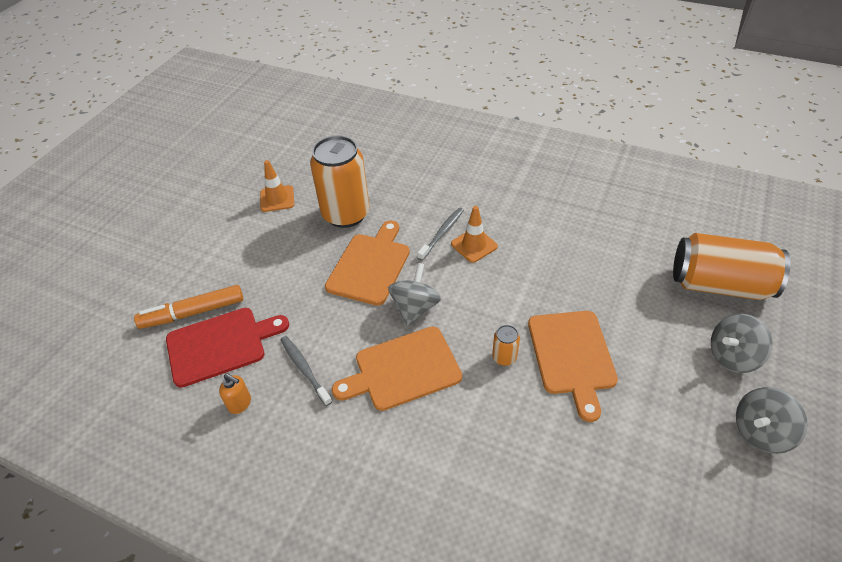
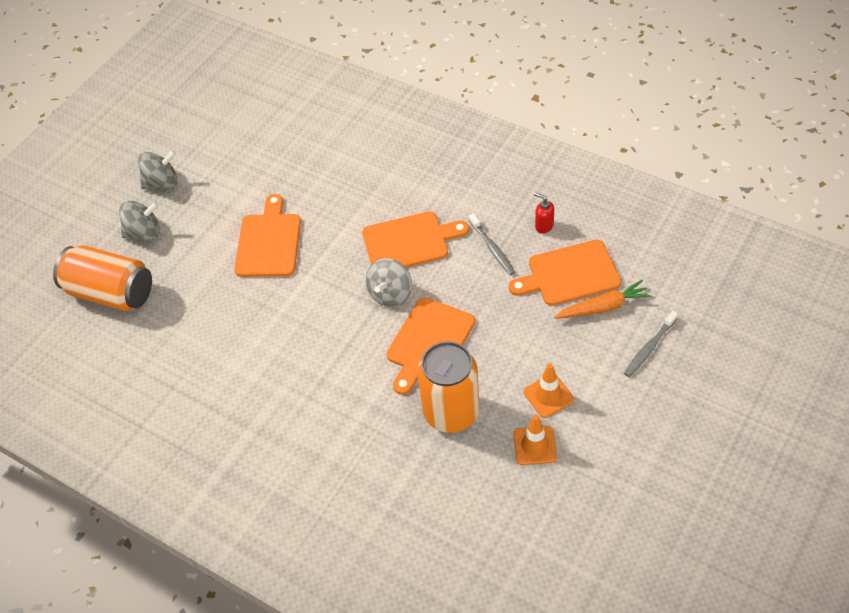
camera: 170 degrees left, 5 degrees up
orange marker [134,285,243,329] -> orange carrot [554,280,652,319]
red cutting board [166,308,289,388] -> orange cutting board [509,240,621,306]
orange soap dispenser [219,374,251,414] -> red soap dispenser [534,192,554,234]
grey toothbrush [417,208,464,261] -> grey toothbrush moved to [624,311,678,377]
orange traffic cone [451,206,498,263] -> orange traffic cone moved to [524,364,574,418]
orange can [492,325,520,366] -> none

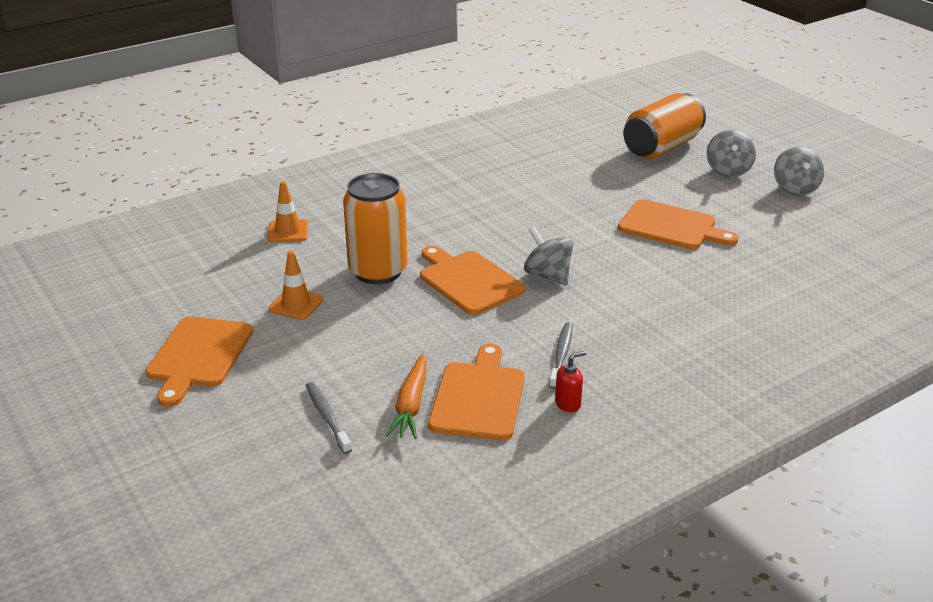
camera: 110 degrees right, 20 degrees down
orange cutting board [362,211,469,268] -> orange cutting board moved to [146,316,253,407]
grey toothbrush [469,213,515,275] -> grey toothbrush turned 105 degrees clockwise [549,322,573,389]
orange traffic cone [524,364,574,418] -> orange traffic cone moved to [267,181,308,243]

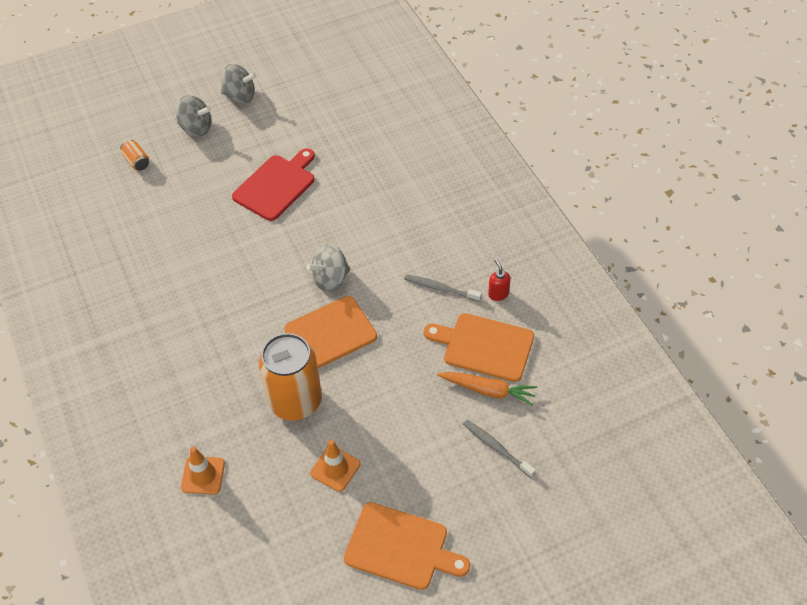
camera: 80 degrees left, 20 degrees up
grey toothbrush [306,382,352,454] -> grey toothbrush turned 60 degrees clockwise [463,420,536,478]
orange cutting board [618,199,739,249] -> red cutting board [232,148,315,221]
orange can [623,93,706,159] -> orange can [120,140,149,170], size x0.41

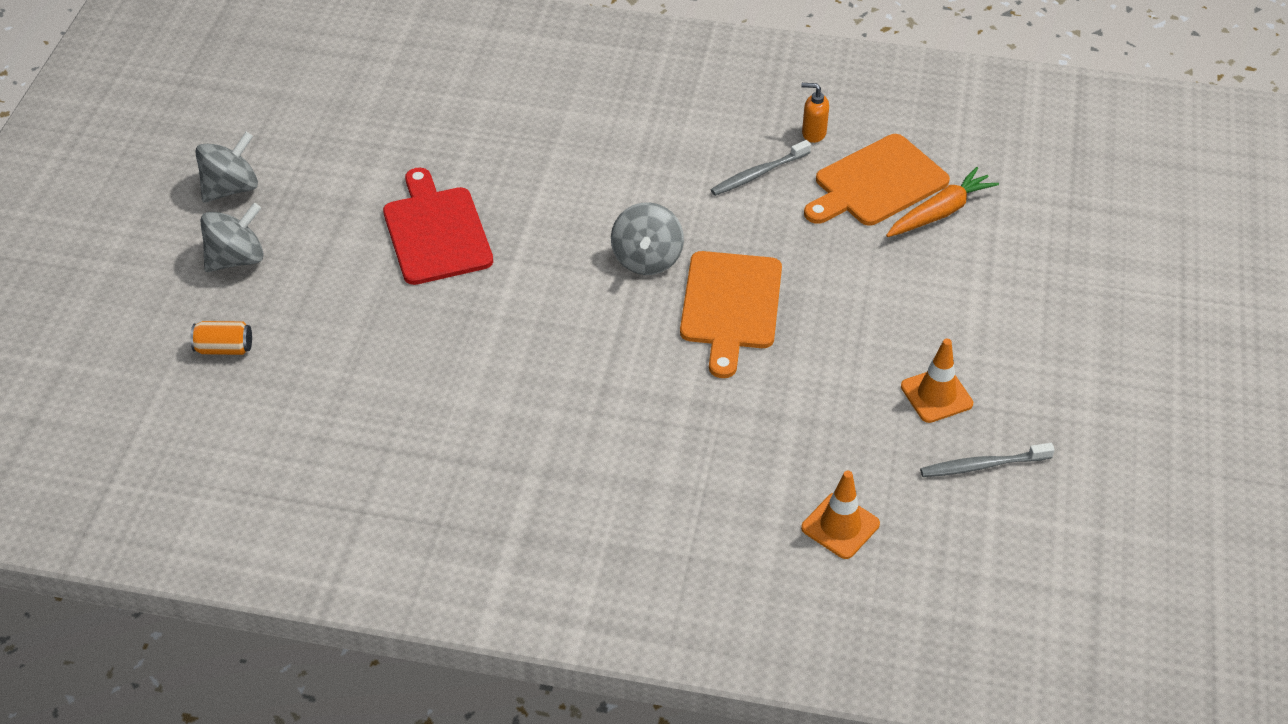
camera: 55 degrees left, 5 degrees down
orange can [259,333,322,421] -> none
orange cutting board [344,502,470,590] -> none
grey toothbrush [463,420,536,478] -> grey toothbrush moved to [920,443,1055,477]
red soap dispenser [488,259,510,301] -> orange soap dispenser [801,83,829,143]

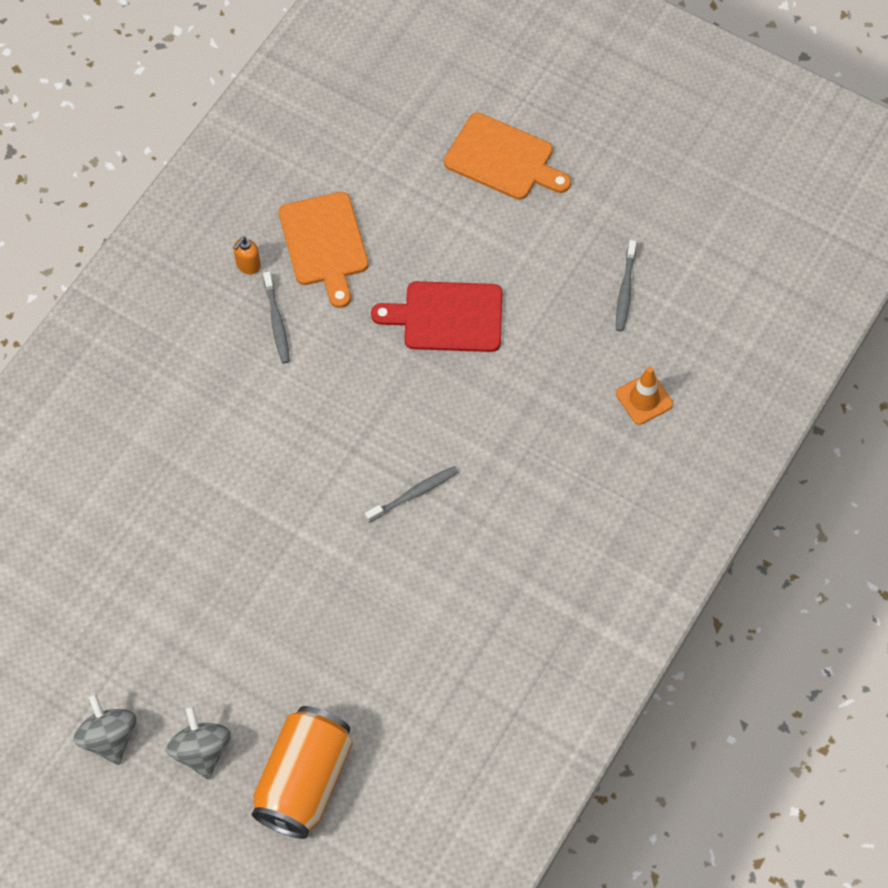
camera: 70 degrees left, 15 degrees up
orange can [190,321,252,355] -> orange can [252,706,353,839], size x2.42
red cutting board [383,168,493,285] -> red cutting board moved to [371,281,502,352]
grey spinning top [611,202,684,275] -> none
orange cutting board [680,251,782,378] -> orange cutting board moved to [444,113,571,200]
orange carrot [886,167,999,237] -> none
orange traffic cone [901,339,973,423] -> none
none -> grey toothbrush [365,466,458,523]

